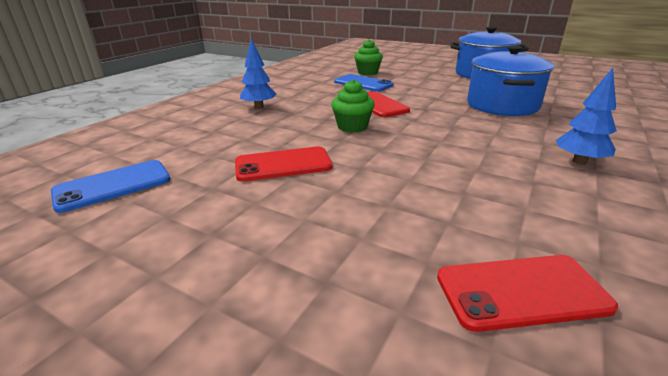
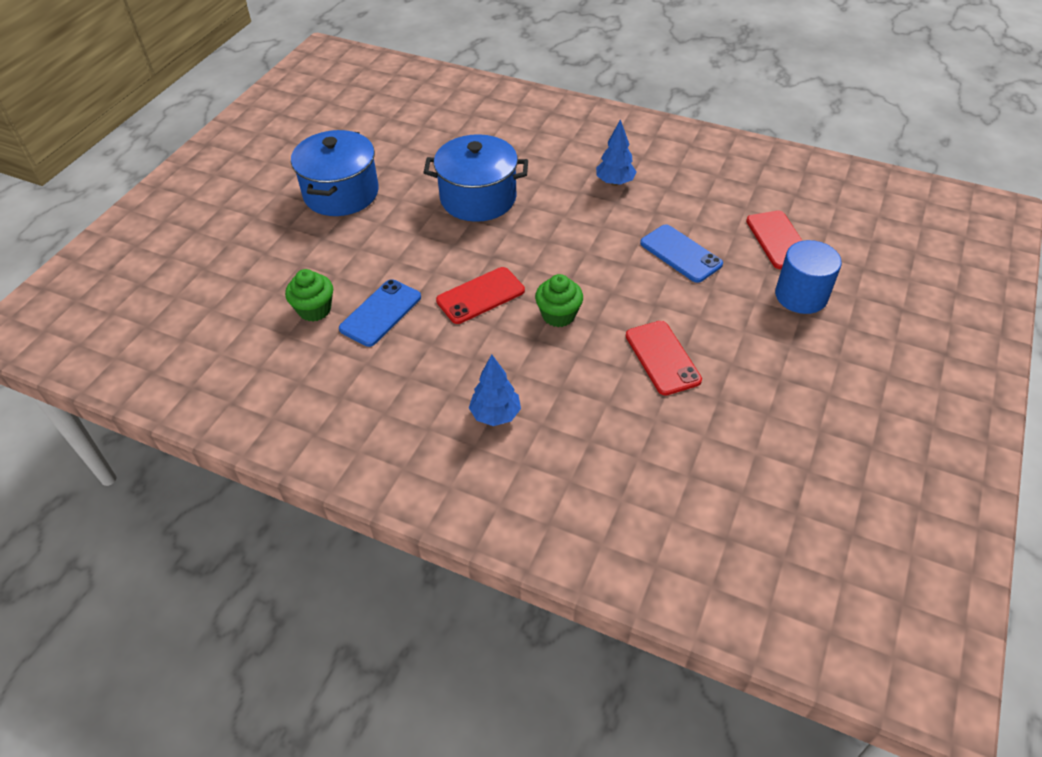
camera: 95 degrees left, 20 degrees up
blue phone [51,160,171,213] -> blue phone moved to [640,224,723,283]
none -> blue cylinder [775,240,842,314]

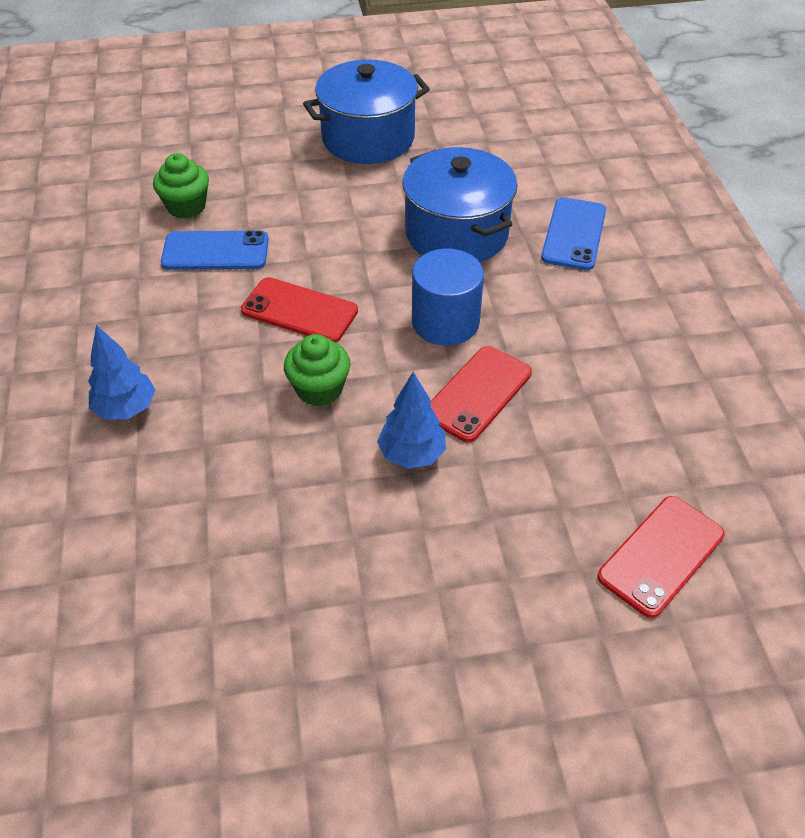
camera: 55 degrees right, 0 degrees up
blue tree [596,119,637,186] -> blue tree moved to [377,372,446,469]
red phone [626,321,702,396] -> red phone moved to [431,346,532,442]
blue phone [640,224,723,283] -> blue phone moved to [541,197,606,270]
blue cylinder [775,240,842,314] -> blue cylinder moved to [412,248,484,346]

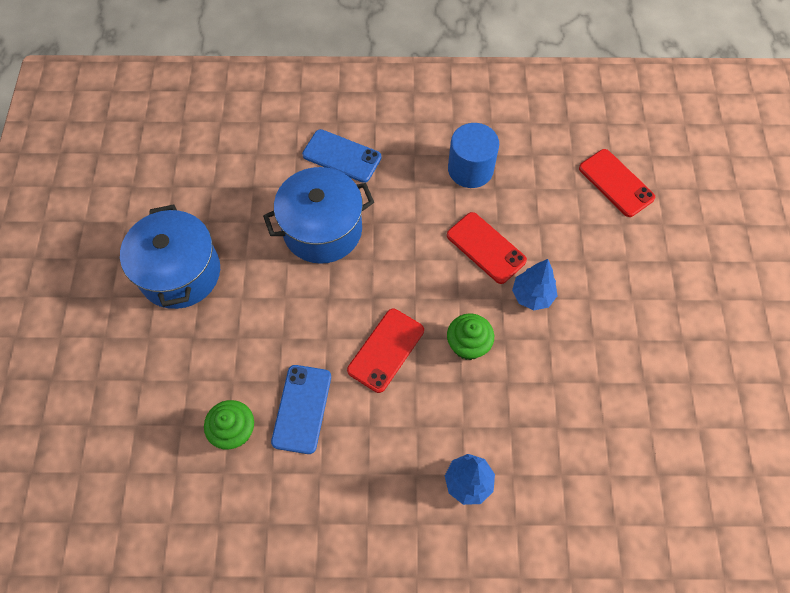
camera: 80 degrees left, 15 degrees up
blue cylinder [412,248,484,346] -> blue cylinder moved to [448,123,499,188]

